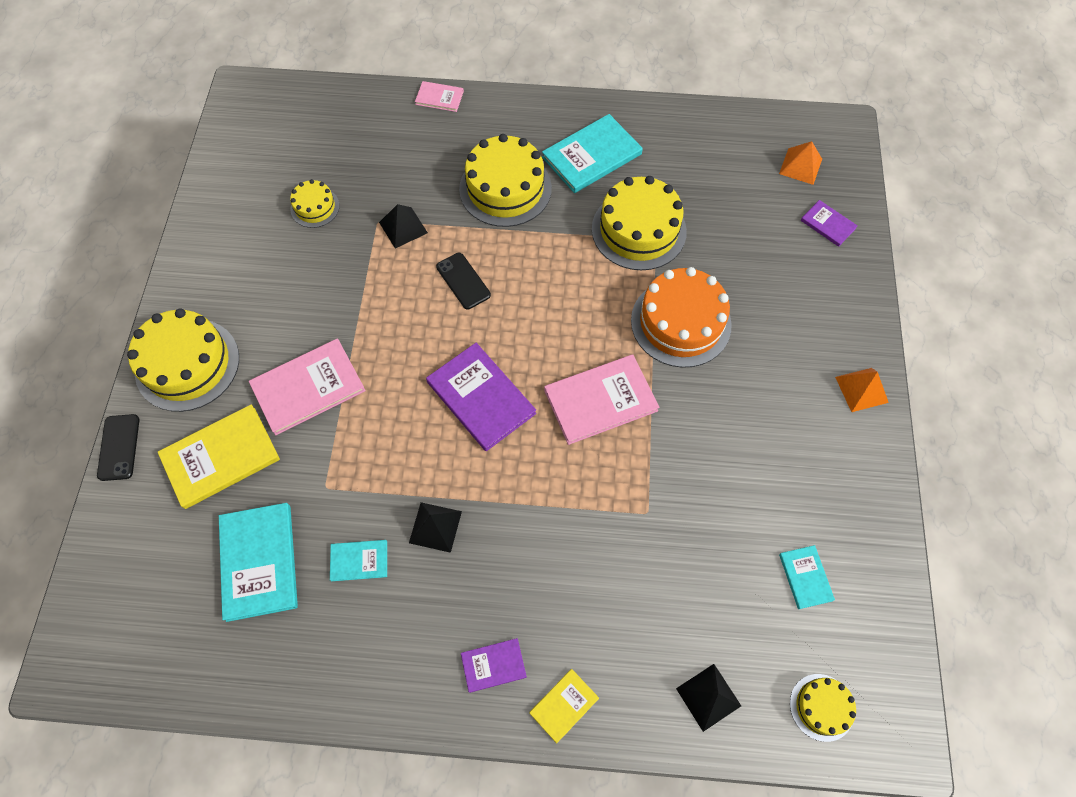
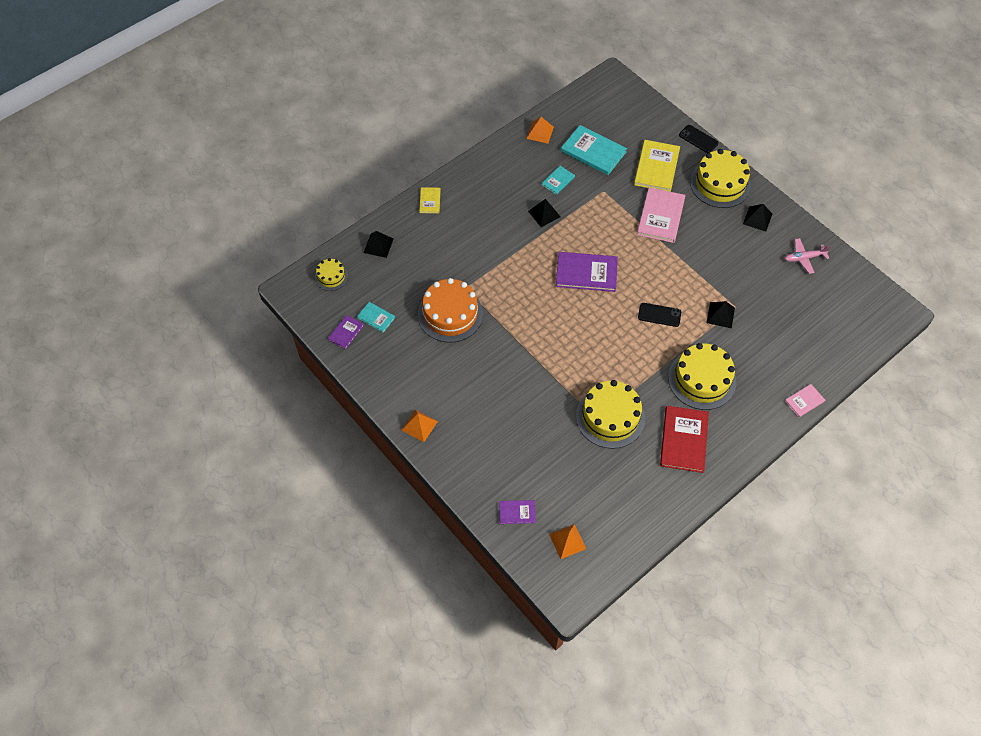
camera: 135 degrees right, 5 degrees down
yellow cake [290,179,340,228] -> none
purple book [461,638,527,693] -> purple book moved to [328,315,364,349]
turquoise book [542,114,643,193] -> red book [660,406,709,473]
pink book [544,354,660,445] -> none
orange cake [631,267,732,368] -> orange cake moved to [418,278,483,343]
none -> orange pyramid [526,117,554,144]
none -> black pyramid [743,204,772,232]
none -> pink plane [785,238,831,274]

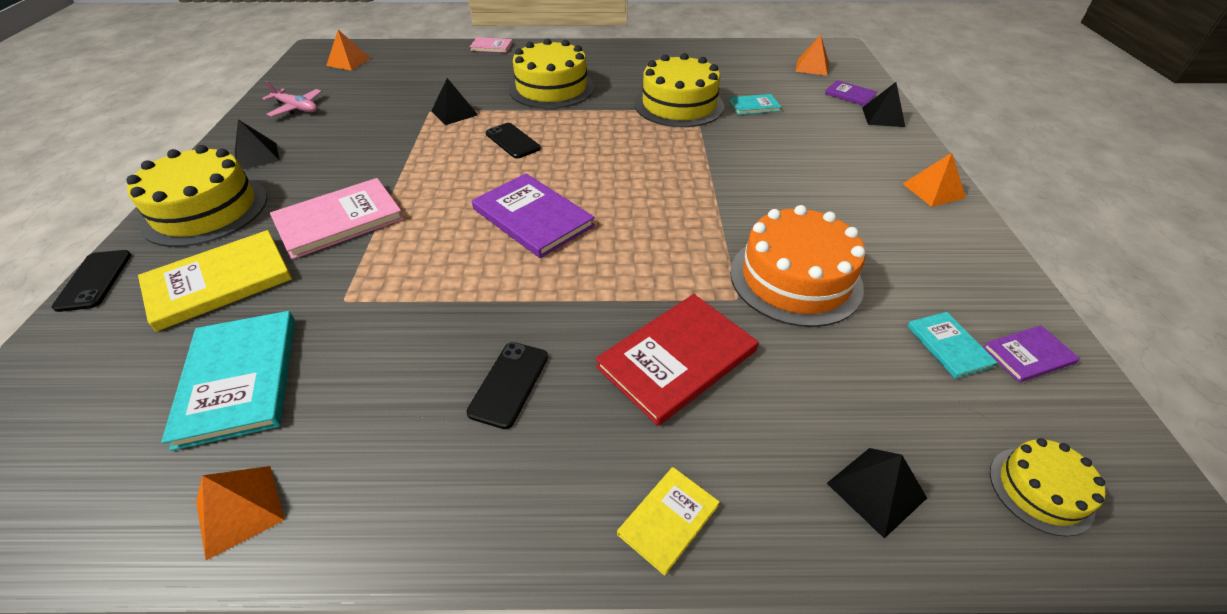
camera: 140 degrees left, 15 degrees down
black pyramid [528,199,560,227] -> black pyramid moved to [862,82,905,127]
turquoise book [542,166,575,195] -> turquoise book moved to [729,94,781,115]
red book [660,406,709,473] -> red book moved to [595,294,758,426]
none -> orange pyramid [326,30,371,71]
none -> black phone [466,342,548,429]

